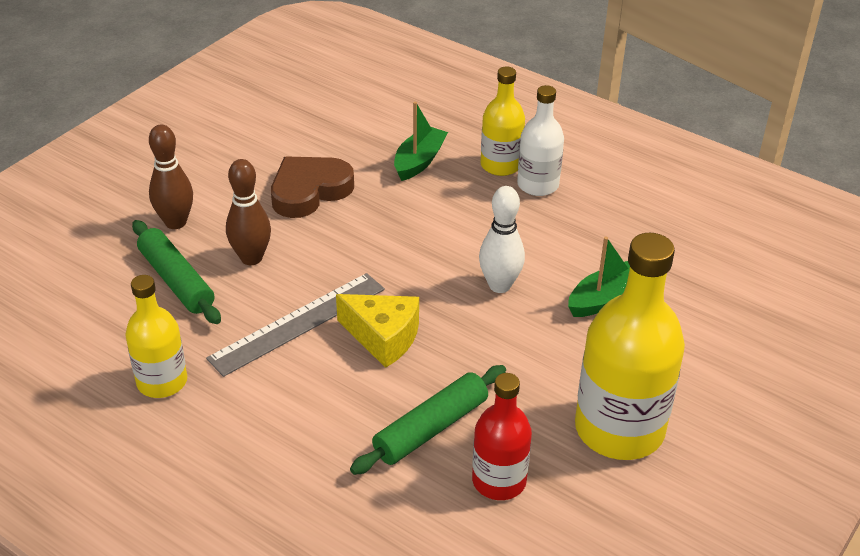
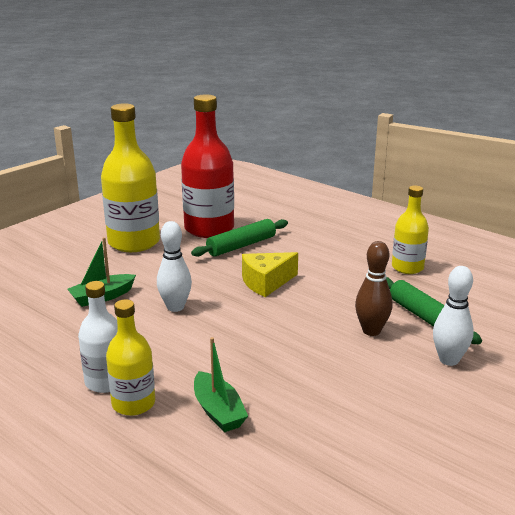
camera: 175 degrees left, 15 degrees down
brown bowling pin [149,124,193,229] -> white bowling pin [433,266,474,366]
grey ruler [206,273,385,377] -> none
brown heart [271,157,354,218] -> none
yellow cheese [336,294,419,368] -> yellow cheese turned 60 degrees counterclockwise [242,252,298,297]
green boat [394,102,448,181] -> green boat turned 60 degrees counterclockwise [194,337,248,433]
red bottle [472,373,532,500] -> red bottle [181,94,234,238], size x1.73

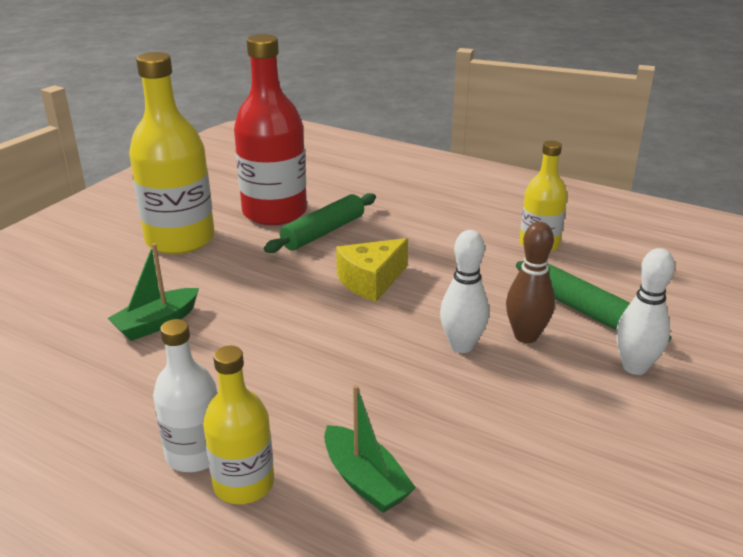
camera: 10 degrees left, 5 degrees up
white bowling pin [157,221,192,312] -> white bowling pin moved to [440,230,489,353]

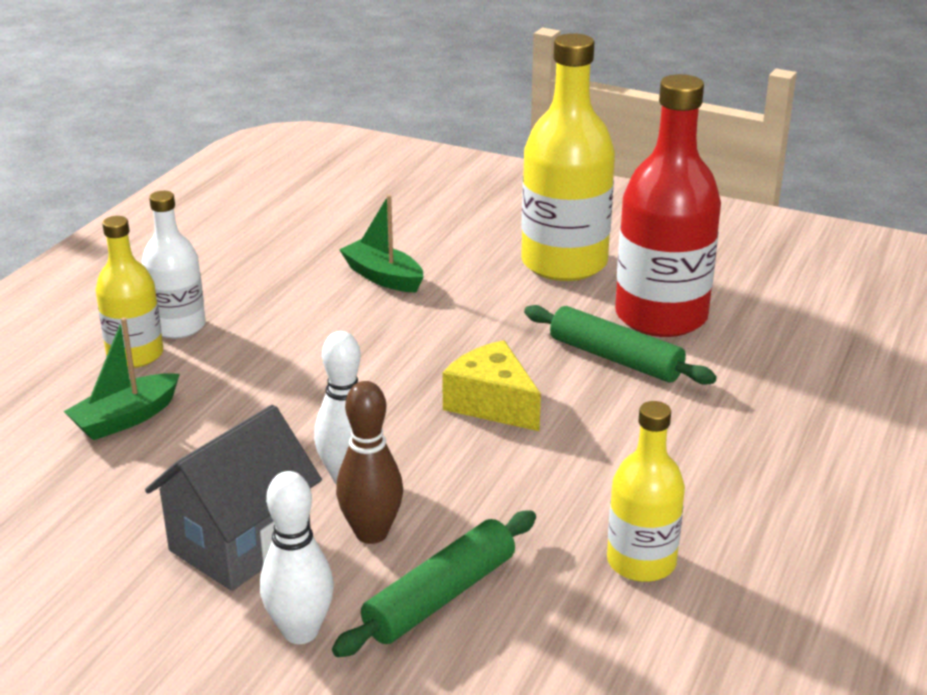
camera: 85 degrees right, 0 degrees up
none -> grey house [145,405,322,591]

